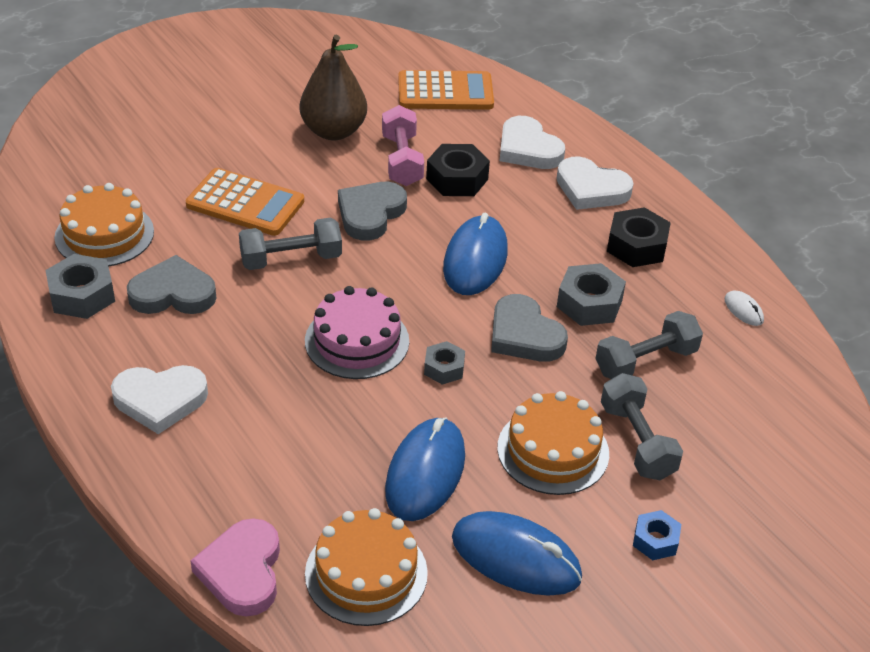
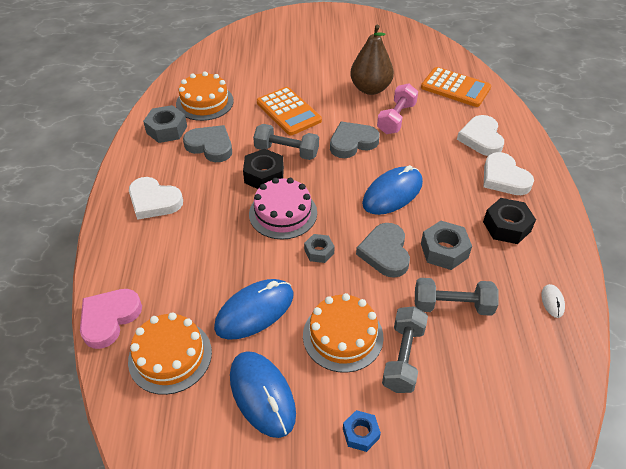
camera: 35 degrees right, 5 degrees up
black nut [426,144,490,196] -> black nut moved to [243,149,284,189]

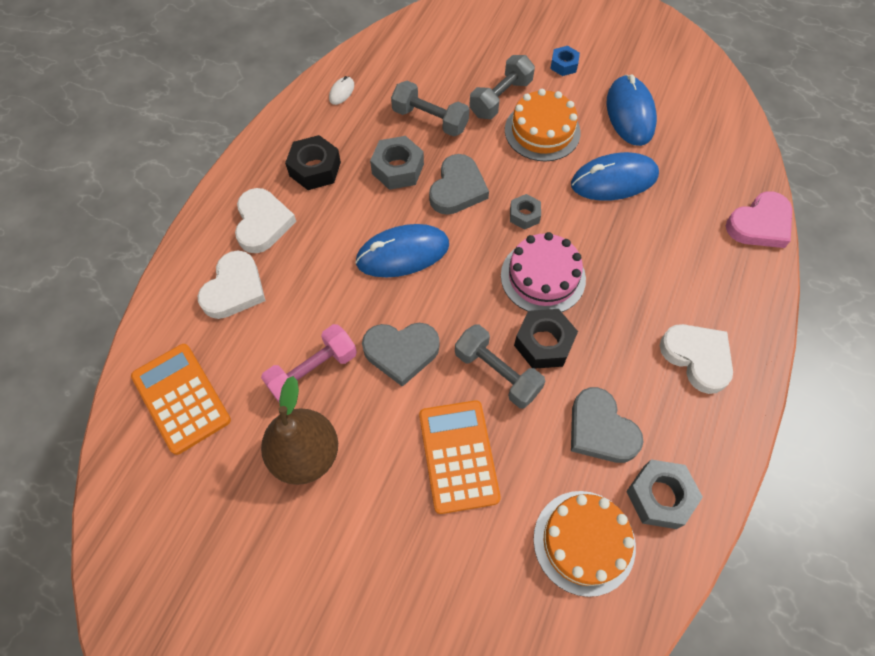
camera: 155 degrees left, 15 degrees up
orange cake [128,312,212,395] -> none

